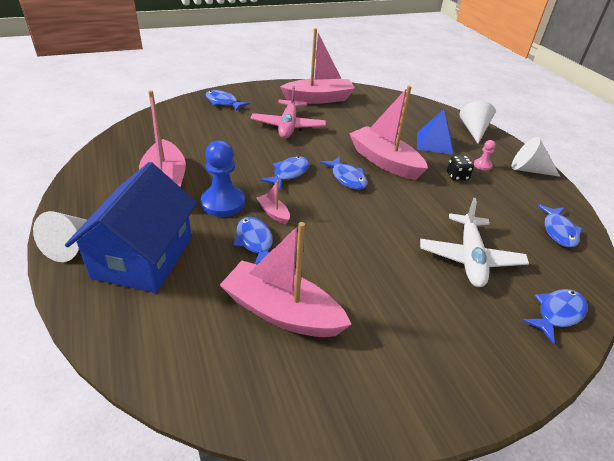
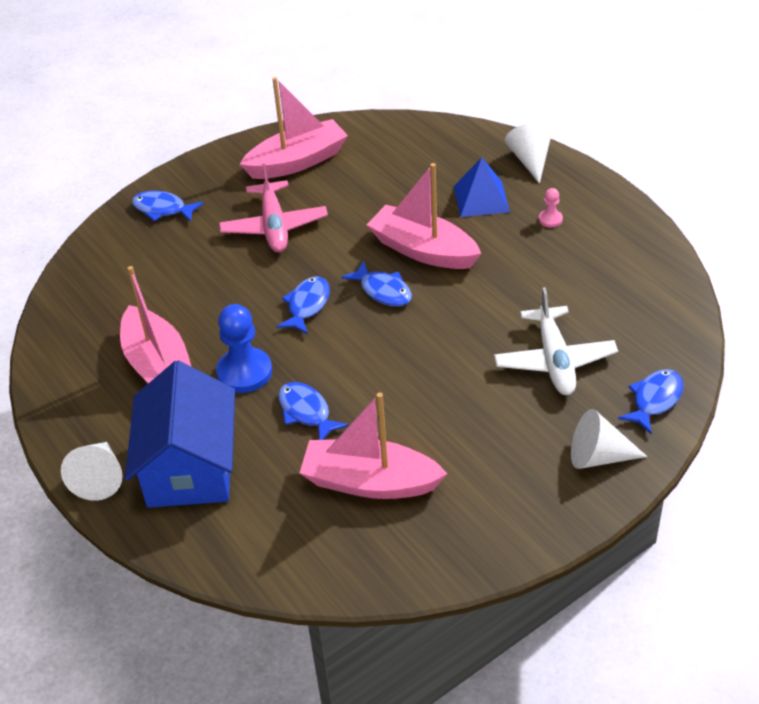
camera: 10 degrees left, 5 degrees up
pink boat [257,180,290,224] -> none
black dice [447,156,474,181] -> none
white cone [511,137,560,177] -> white cone moved to [571,409,647,469]
blue fish [537,204,583,248] -> none

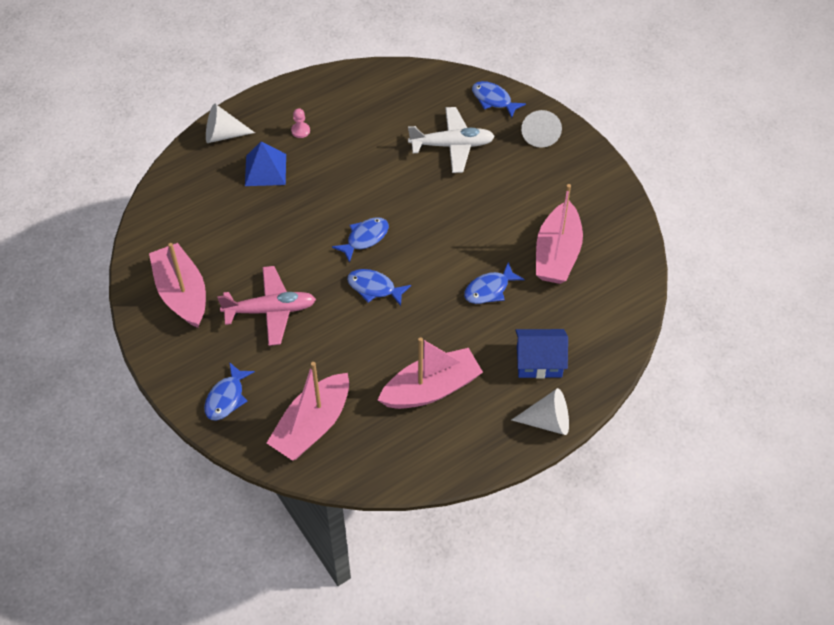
camera: 90 degrees left, 10 degrees up
blue house [125,360,235,508] -> blue house [515,329,568,378], size x0.61
blue pawn [216,304,272,393] -> none
pink boat [367,163,481,269] -> pink boat moved to [267,362,349,461]

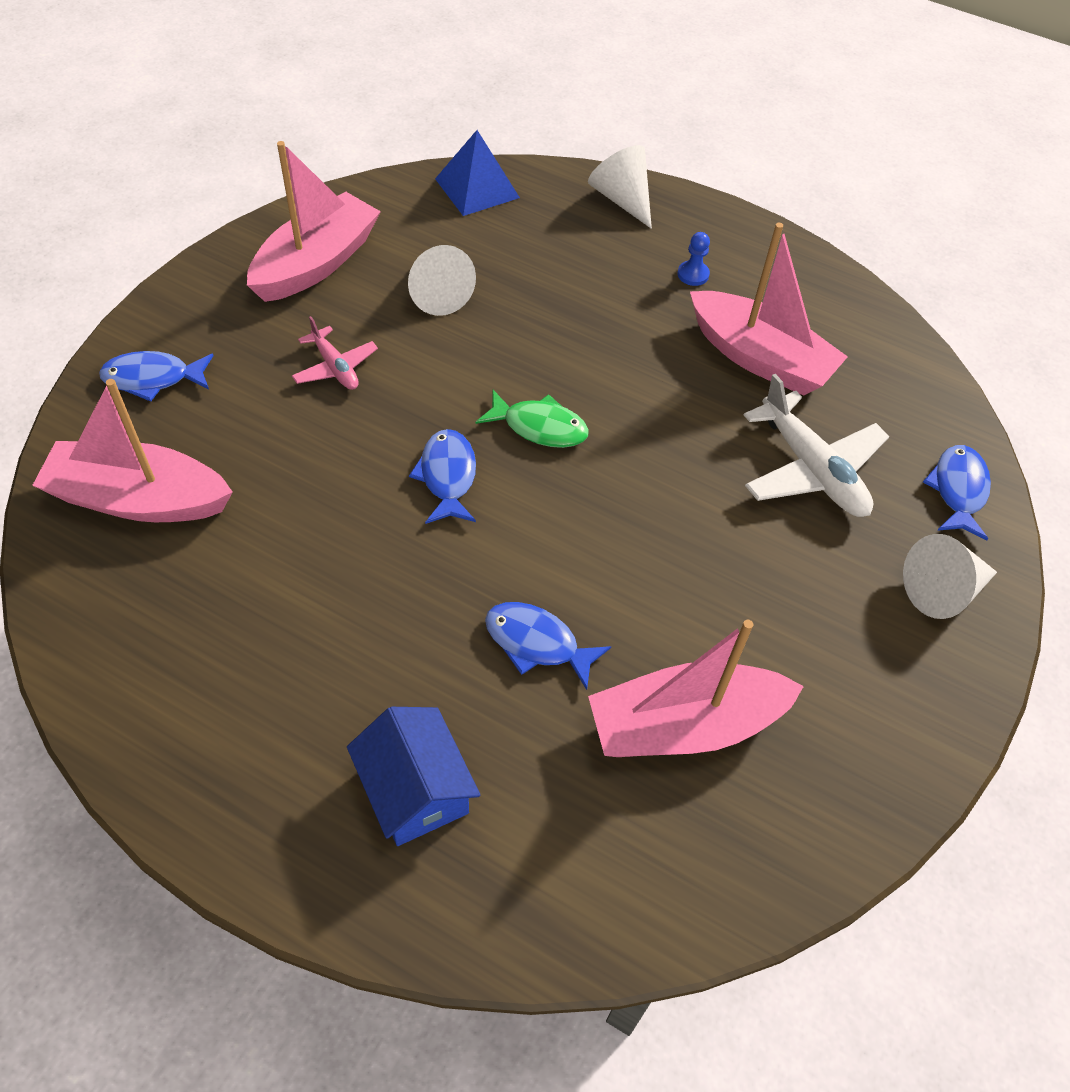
camera: 60 degrees right, 0 degrees up
pink plane [217,266,316,346] -> pink plane [292,316,378,390], size x0.57
blue pyramid [245,141,286,186] -> blue pyramid moved to [435,130,520,216]
pink pawn [291,108,310,138] -> blue pawn [677,232,710,286]
blue fish [332,217,389,263] -> green fish [476,390,589,448]
pink boat [378,337,483,409] -> pink boat moved to [690,223,848,396]
white cone [512,388,569,435] -> white cone moved to [408,245,476,316]

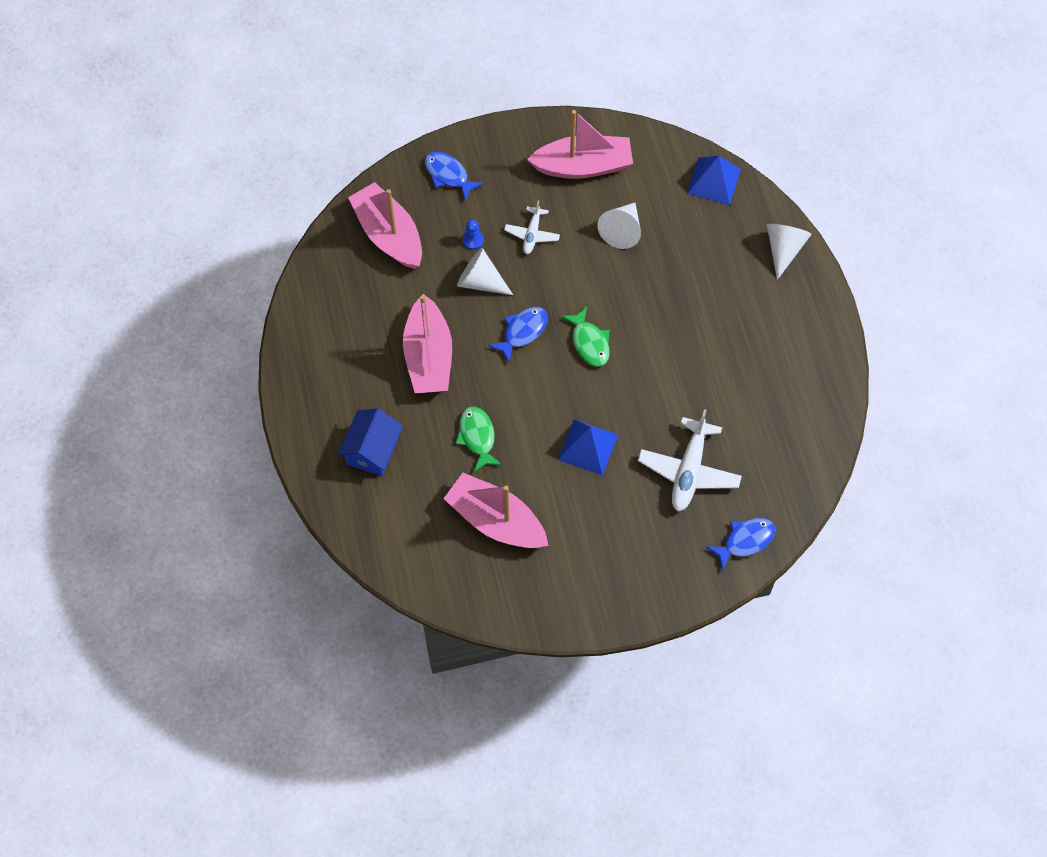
camera: 50 degrees right, 10 degrees up
pink plane [292,316,378,390] -> white plane [504,200,560,254]
blue fish [485,602,611,690] -> green fish [456,406,502,472]
blue pawn [677,232,710,286] -> blue pawn moved to [462,220,484,250]
pink boat [690,223,848,396] -> pink boat moved to [403,294,452,394]
white cone [903,534,997,619] -> white cone moved to [457,248,513,295]
none -> blue pyramid [558,419,618,476]

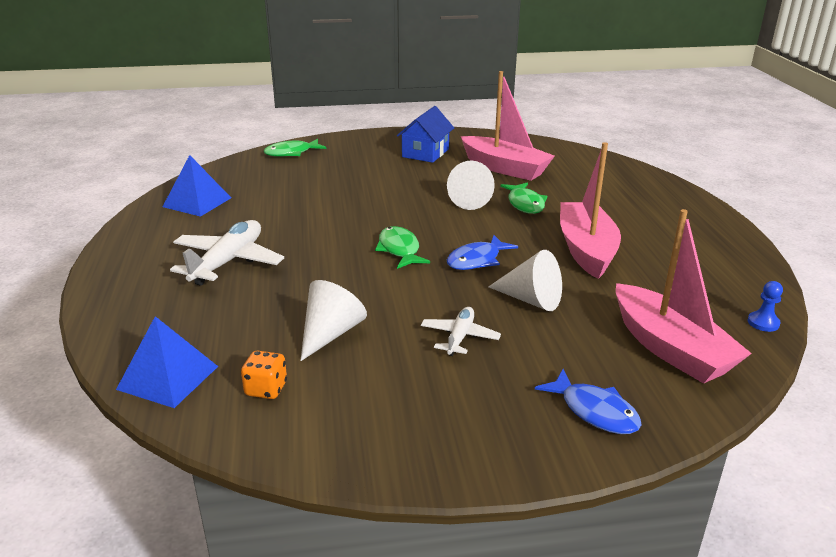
camera: 175 degrees left, 35 degrees down
blue house [338,408,403,476] -> blue house moved to [397,106,454,163]
blue pawn [462,220,484,250] -> blue pawn moved to [748,281,783,332]
pink boat [527,110,633,179] -> none
blue pyramid [558,419,618,476] -> blue pyramid moved to [163,155,231,217]
white plane [638,409,742,511] -> white plane moved to [170,220,284,286]
blue fish [706,518,775,571] -> green fish [264,139,327,157]
white cone [767,224,812,280] -> white cone moved to [447,160,495,210]
none -> orange dice [241,351,287,399]

